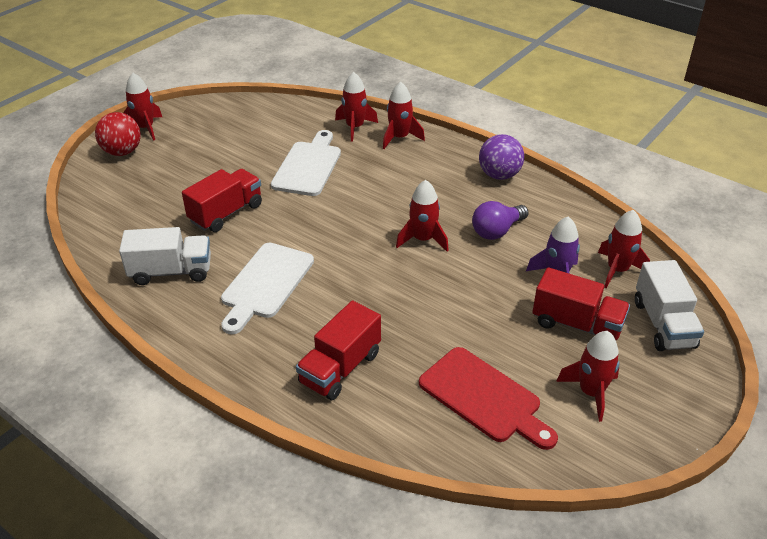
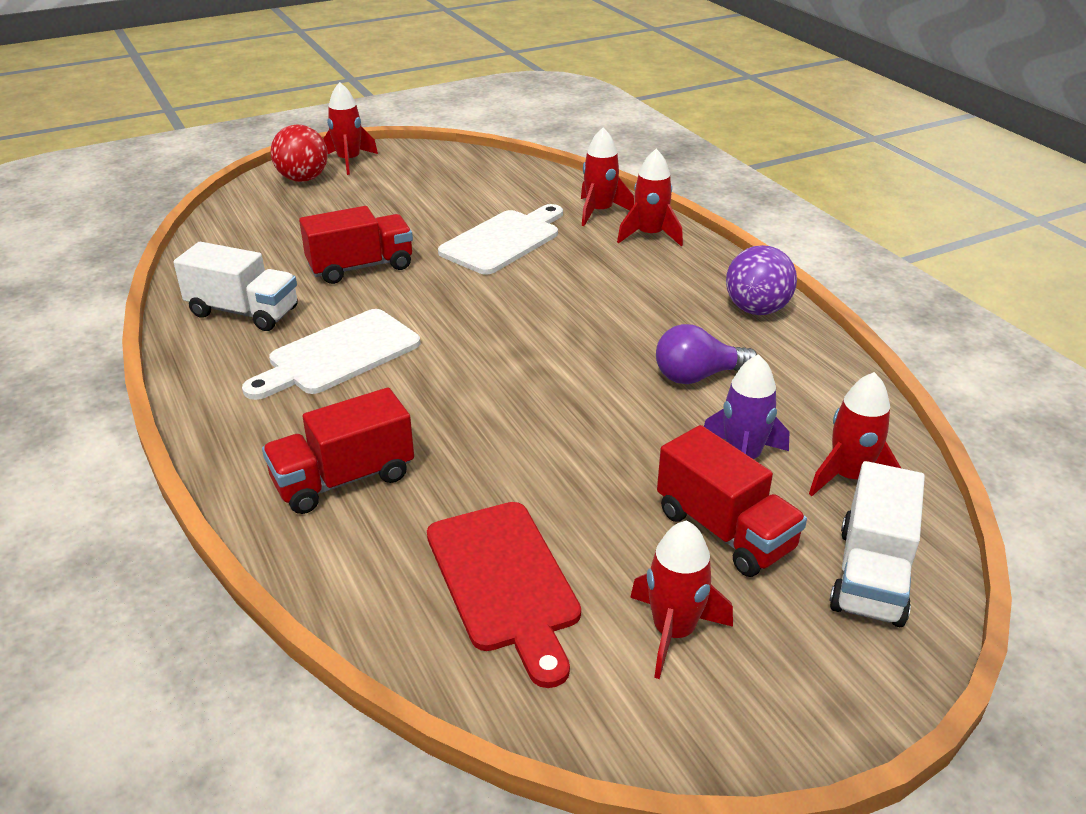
camera: 25 degrees right, 5 degrees down
red rocket [396,180,449,252] -> none

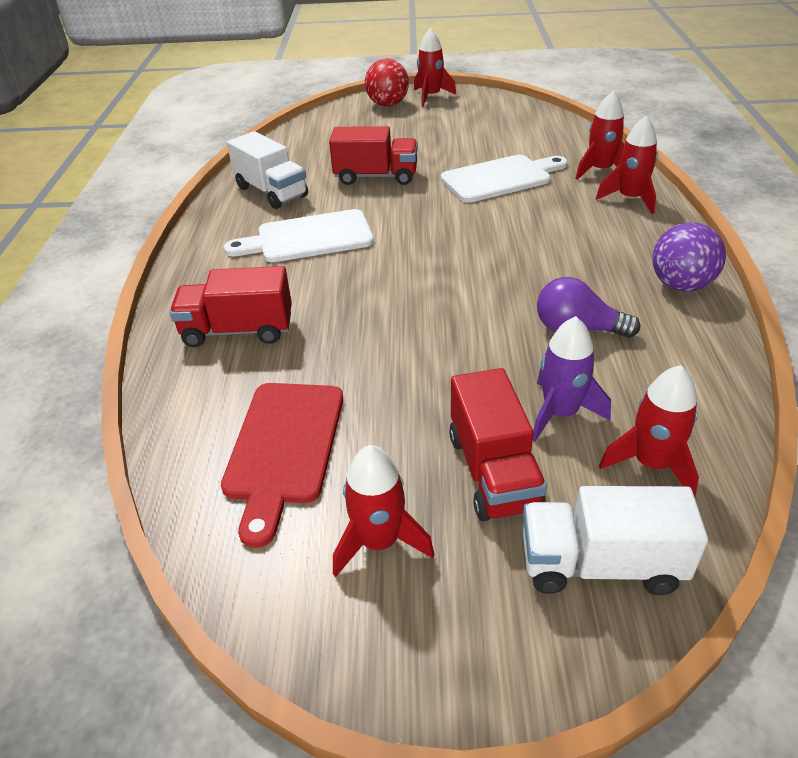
camera: 30 degrees right, 5 degrees up
white truck [830,461,925,627] -> white truck turned 45 degrees clockwise [523,486,708,595]

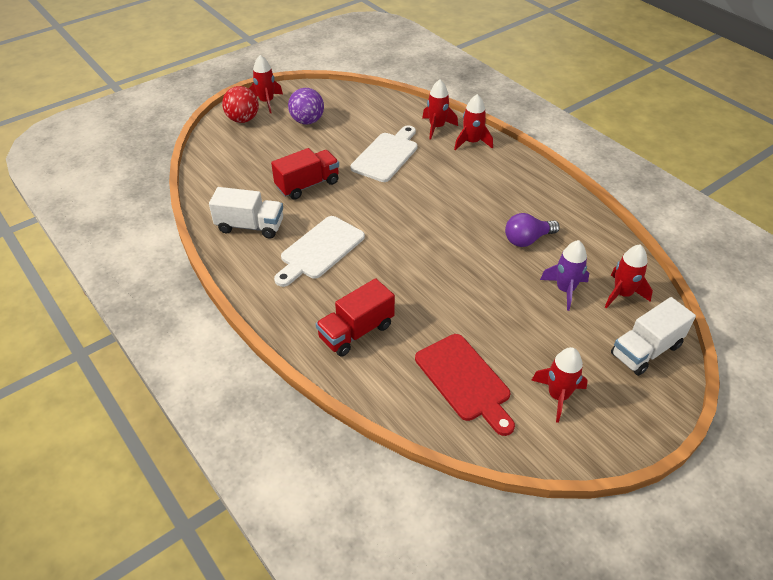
camera: 40 degrees left, 5 degrees up
red truck [449,368,547,521] -> none
purple ball [652,222,726,292] -> purple ball moved to [288,88,324,125]

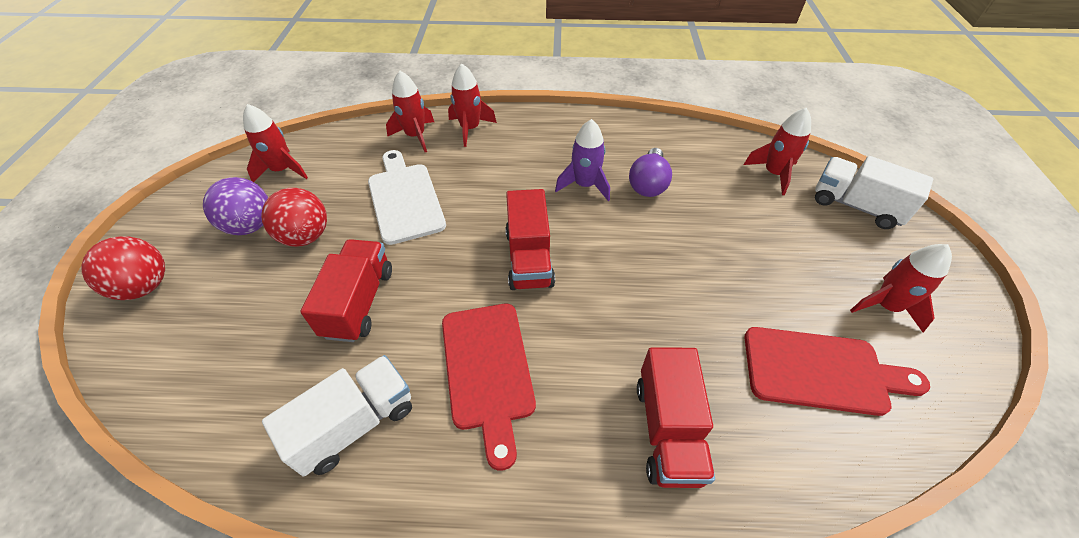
camera: 50 degrees left, 5 degrees up
red rocket [249,55,283,113] -> red rocket moved to [243,104,308,182]
white cutting board [274,216,365,287] -> red cutting board [442,304,536,471]
purple rocket [540,240,589,311] -> purple rocket moved to [555,119,610,201]
white truck [611,297,696,376] -> white truck turned 120 degrees clockwise [815,156,933,229]
none -> red ball [261,188,327,247]
none -> red truck [505,189,555,290]

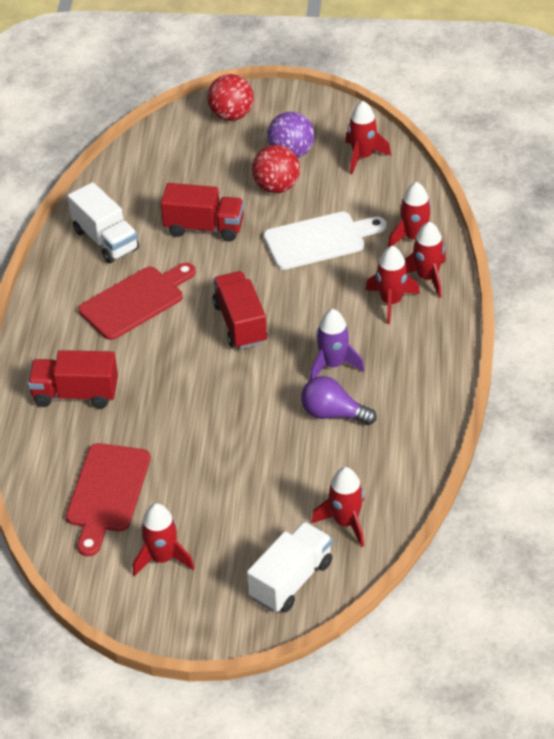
camera: 95 degrees right, 5 degrees down
red cutting board [442,304,536,471] -> red cutting board turned 150 degrees clockwise [78,263,196,340]
red truck [505,189,555,290] -> red truck turned 75 degrees clockwise [213,271,268,349]
none -> red rocket [366,246,420,324]

